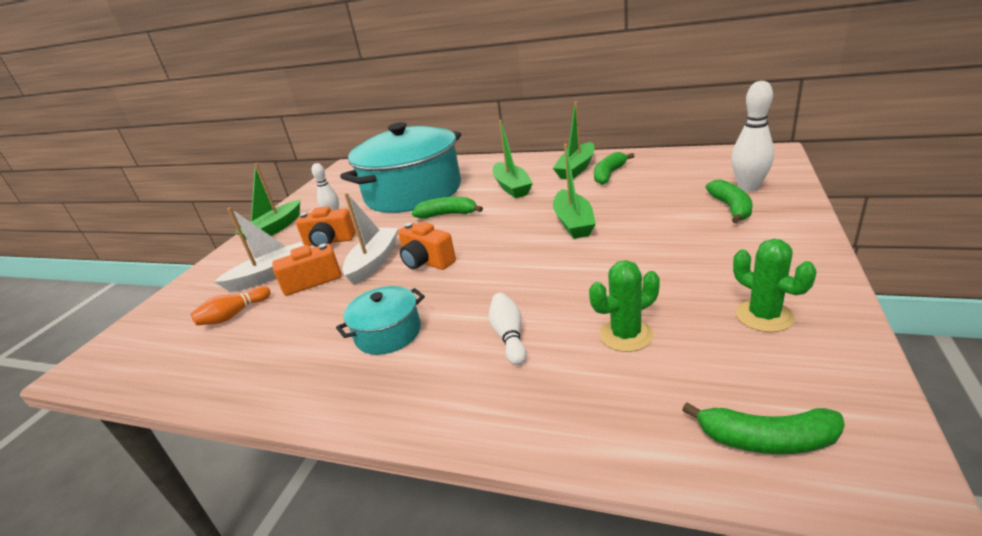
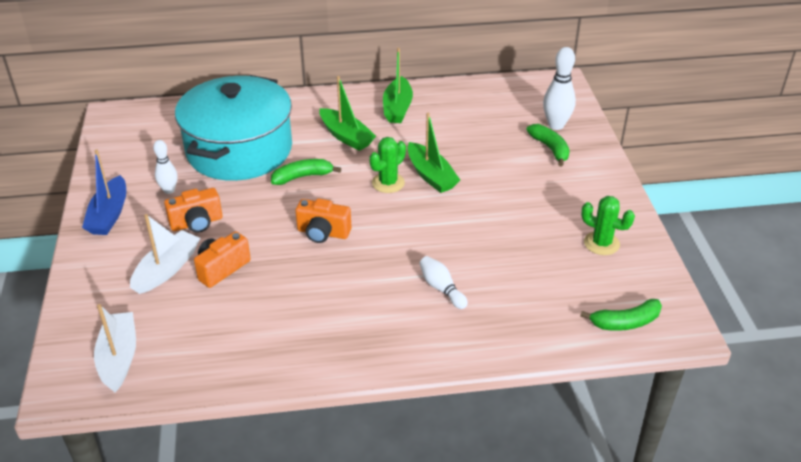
camera: 30 degrees left, 10 degrees up
orange bowling pin [190,286,271,325] -> none
green boat [235,163,300,240] -> blue boat [82,150,126,235]
turquoise pot [336,286,425,355] -> none
white boat [342,193,399,285] -> white boat moved to [94,304,136,392]
green cactus [589,260,660,352] -> green cactus moved to [369,137,406,193]
green banana [594,152,634,185] -> none

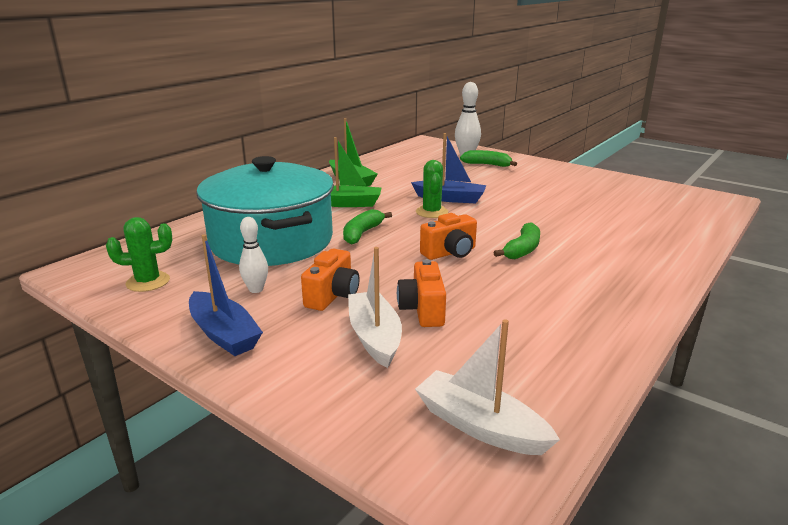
camera: 45 degrees left, 15 degrees down
green boat [407,113,460,193] -> blue boat [411,133,486,203]
white bowling pin [419,256,468,309] -> none
green banana [580,299,662,331] -> green banana moved to [494,222,540,259]
green cactus [581,196,635,255] -> green cactus moved to [106,217,172,292]

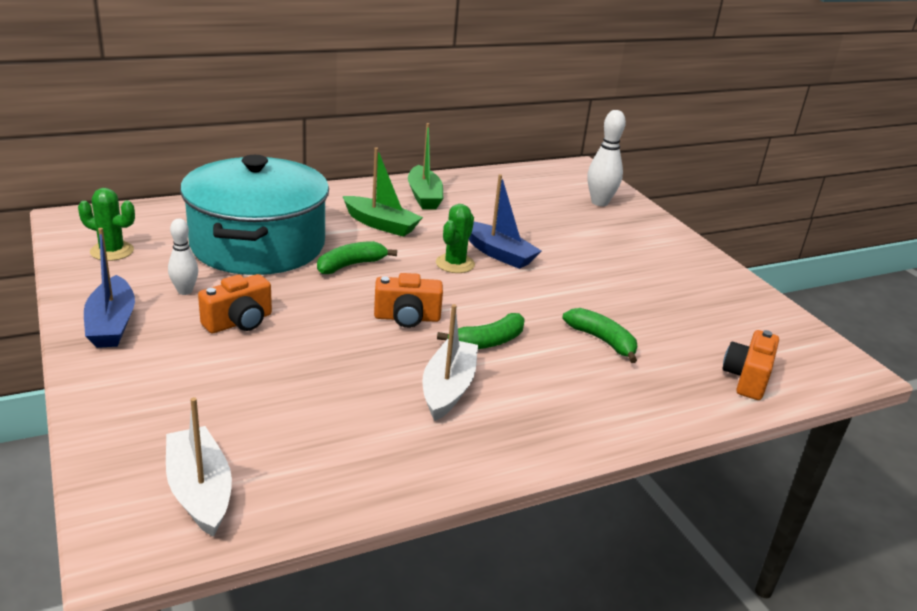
camera: 25 degrees right, 5 degrees up
white boat [348,247,402,368] -> white boat moved to [422,304,478,421]
orange camera [397,259,446,327] -> orange camera moved to [722,330,779,400]
green banana [460,150,517,167] -> green banana moved to [562,308,637,363]

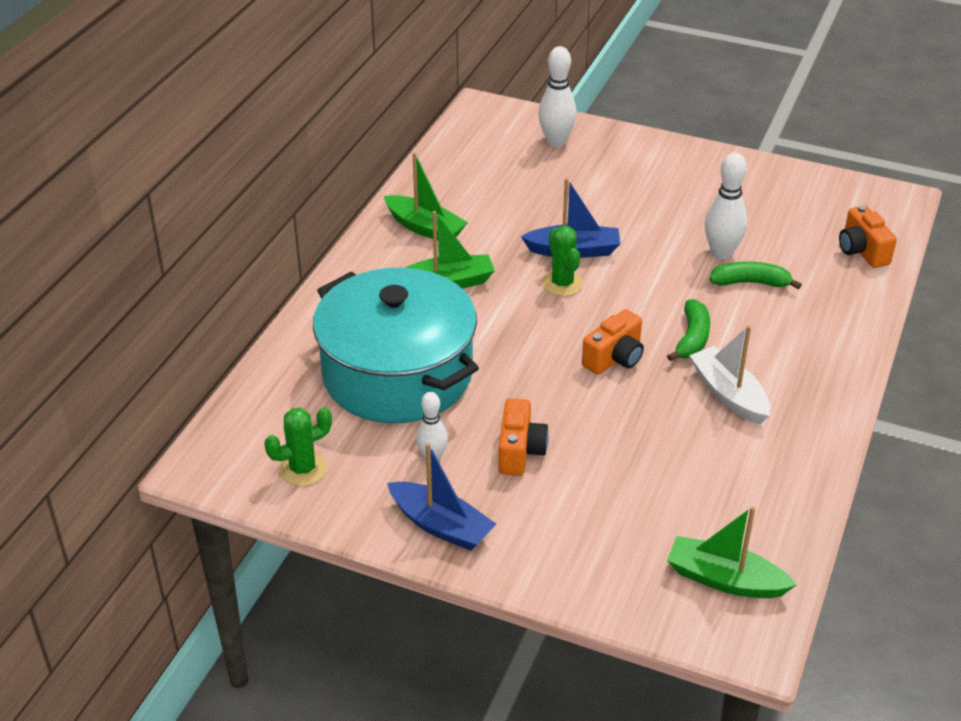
camera: 40 degrees left, 10 degrees up
white boat [166,397,232,537] -> green boat [667,506,797,598]
green banana [317,241,397,274] -> none
none -> white bowling pin [704,153,748,259]

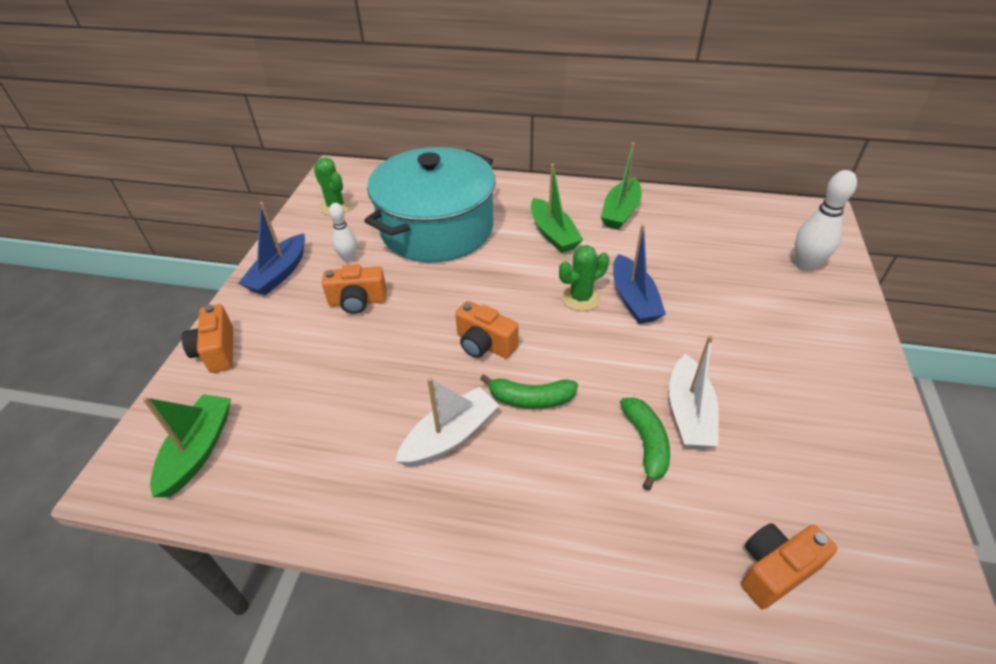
camera: 80 degrees right, 5 degrees up
white bowling pin [704,153,748,259] -> white boat [669,335,719,448]
none -> orange camera [182,304,233,373]

